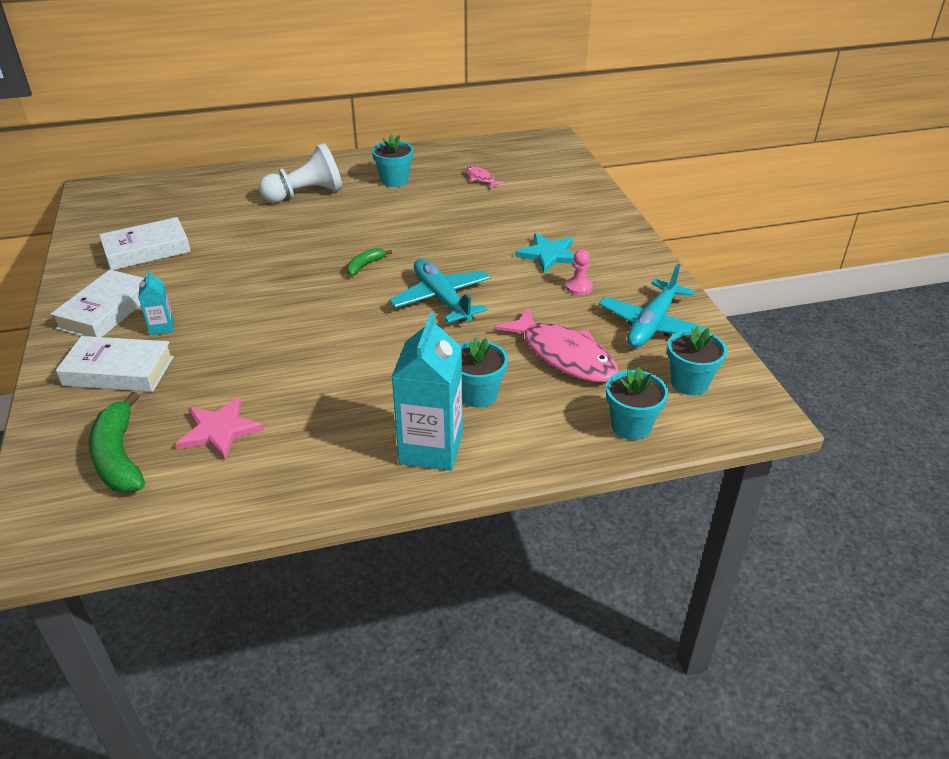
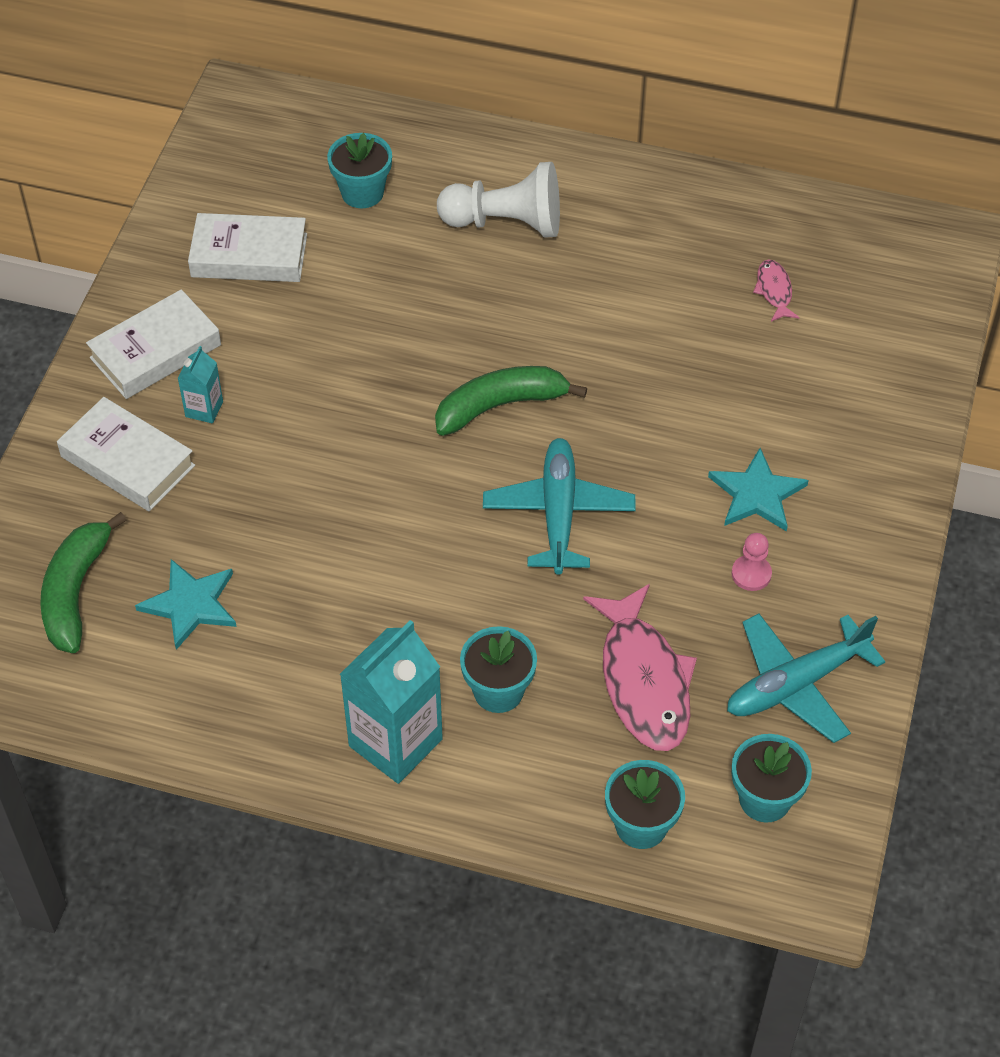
camera: 30 degrees right, 15 degrees up
pink star [176,397,264,460] -> turquoise star [135,559,237,650]
green banana [347,248,392,276] -> green banana [435,366,587,436], size x1.91
turquoise flower pot [372,134,413,187] -> turquoise flower pot moved to [327,133,392,208]

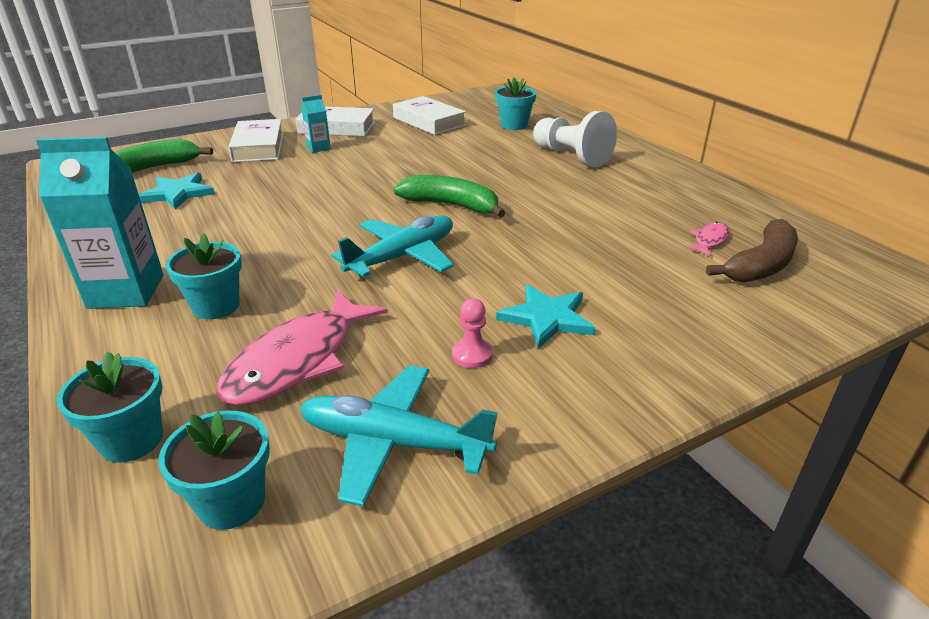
camera: 45 degrees right, 20 degrees down
none -> brown banana [706,219,798,282]

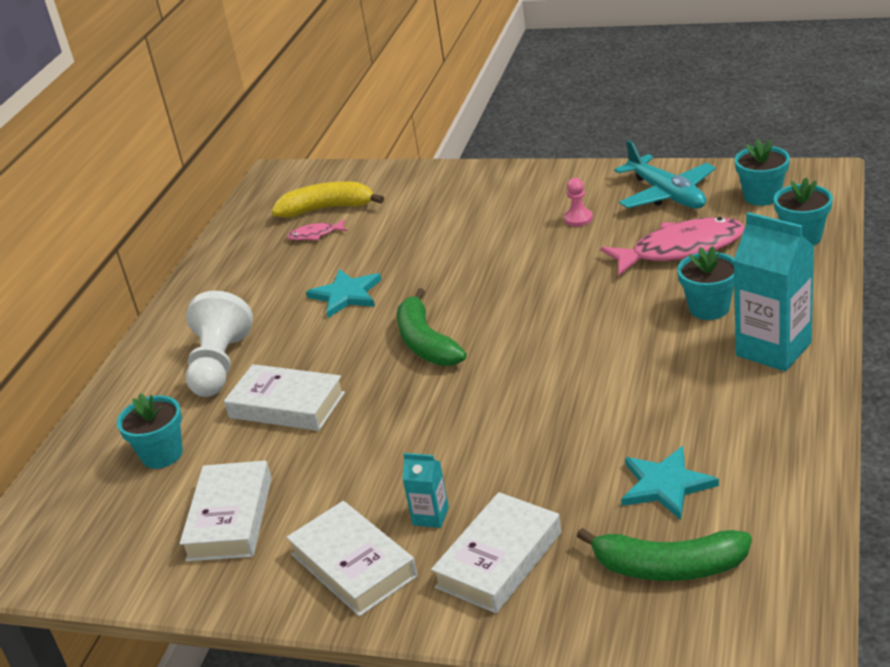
camera: 130 degrees left, 0 degrees up
turquoise plane [331,215,454,277] -> none
turquoise star [496,284,596,349] -> turquoise star moved to [306,269,381,318]
brown banana [706,219,798,282] -> yellow banana [272,181,384,218]
none -> white book [224,364,345,431]

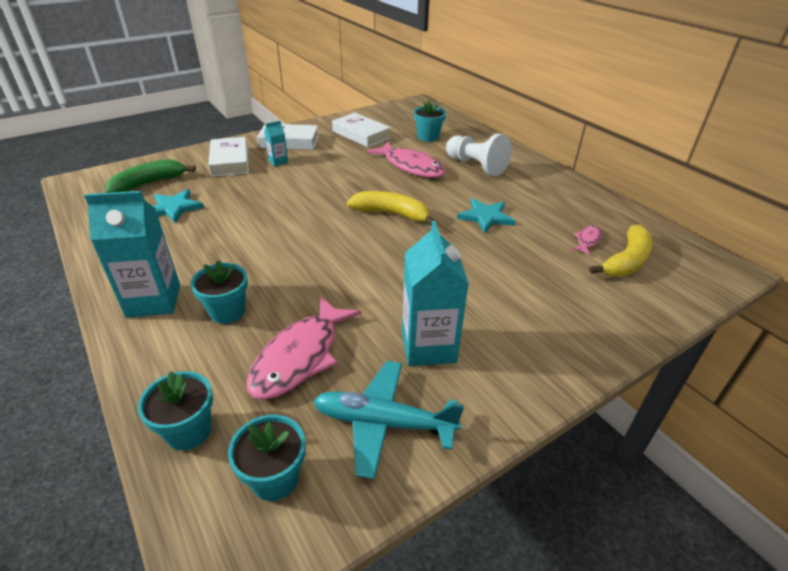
camera: 125 degrees right, 5 degrees up
white book [224,364,345,431] -> pink fish [366,142,446,178]
green banana [397,288,467,366] -> yellow banana [347,191,435,226]
pink pawn [564,178,593,227] -> turquoise carton [402,221,469,366]

